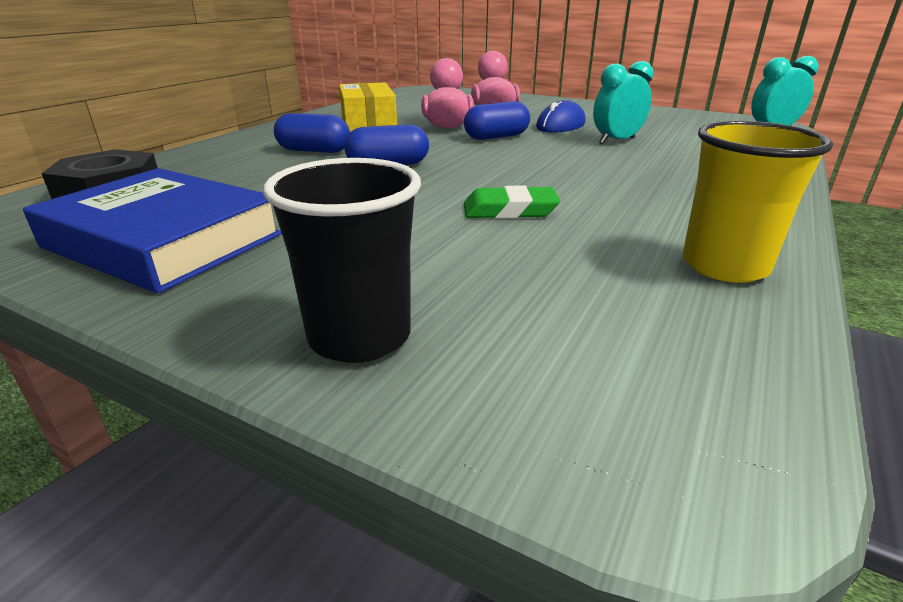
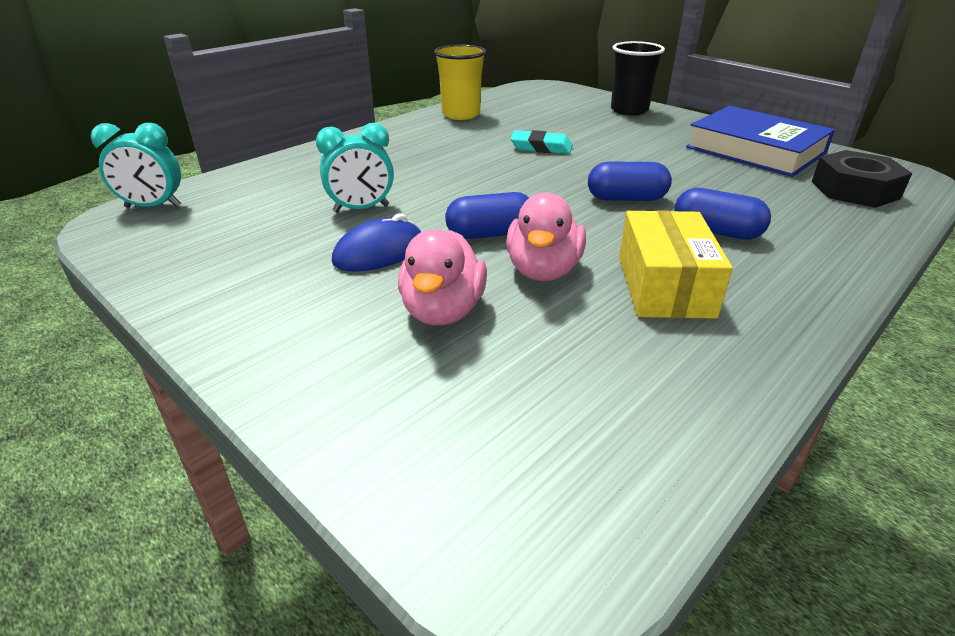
camera: 165 degrees left, 5 degrees up
green eraser [464,186,560,219] -> turquoise eraser [510,130,573,154]

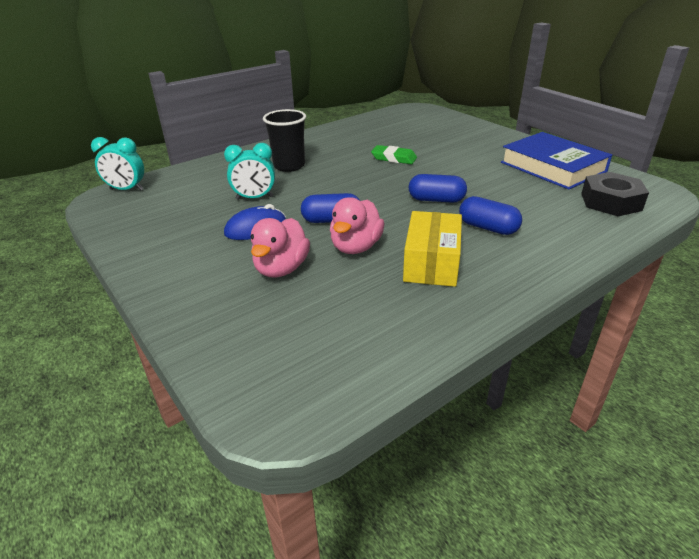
camera: 10 degrees right, 0 degrees up
yellow cup [434,44,486,120] -> none
turquoise eraser [510,130,573,154] -> green eraser [371,145,417,164]
black cup [611,41,665,116] -> black cup moved to [263,109,306,172]

